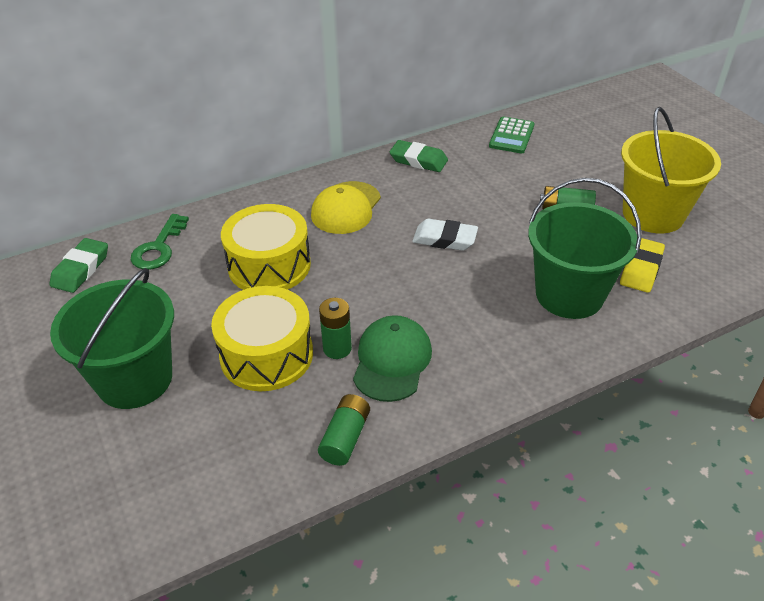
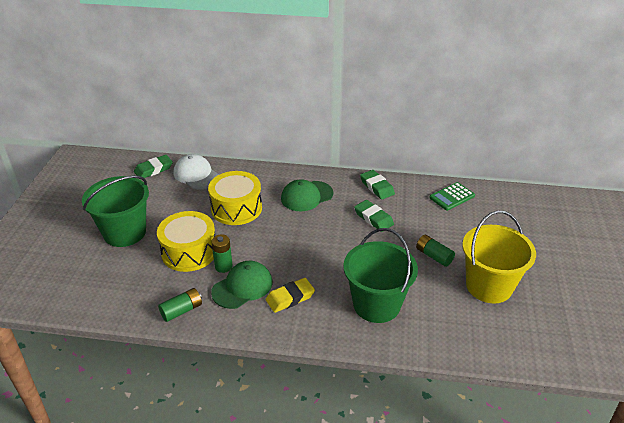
camera: 35 degrees right, 5 degrees down
green key [131,214,189,270] -> white cap [174,154,219,190]
yellow cap [311,181,381,234] -> green cap [281,179,333,211]
white eraser [412,219,478,251] -> none
yellow eraser [620,238,665,293] -> yellow eraser moved to [266,278,315,313]
none -> green eraser [354,200,394,232]

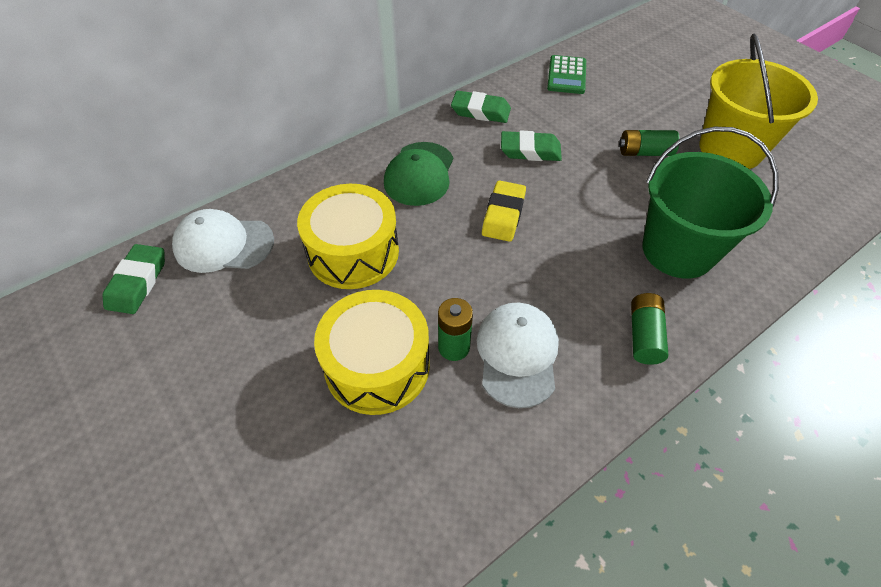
camera: 45 degrees left, 15 degrees up
green bucket [82,176,149,247] -> none
green battery [158,288,202,322] -> green battery moved to [631,293,668,365]
green cap [211,261,272,309] -> white cap [477,303,559,408]
yellow eraser [266,278,315,313] -> yellow eraser moved to [482,180,526,242]

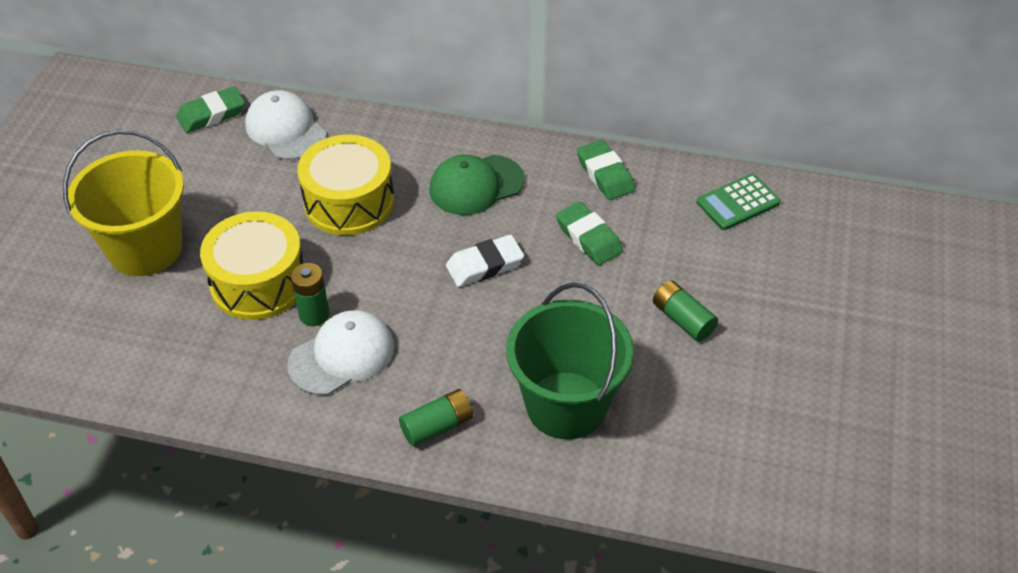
camera: 50 degrees right, 5 degrees down
yellow eraser [482,180,526,242] -> white eraser [446,235,524,287]
yellow bucket [699,33,818,169] -> yellow bucket moved to [63,130,184,276]

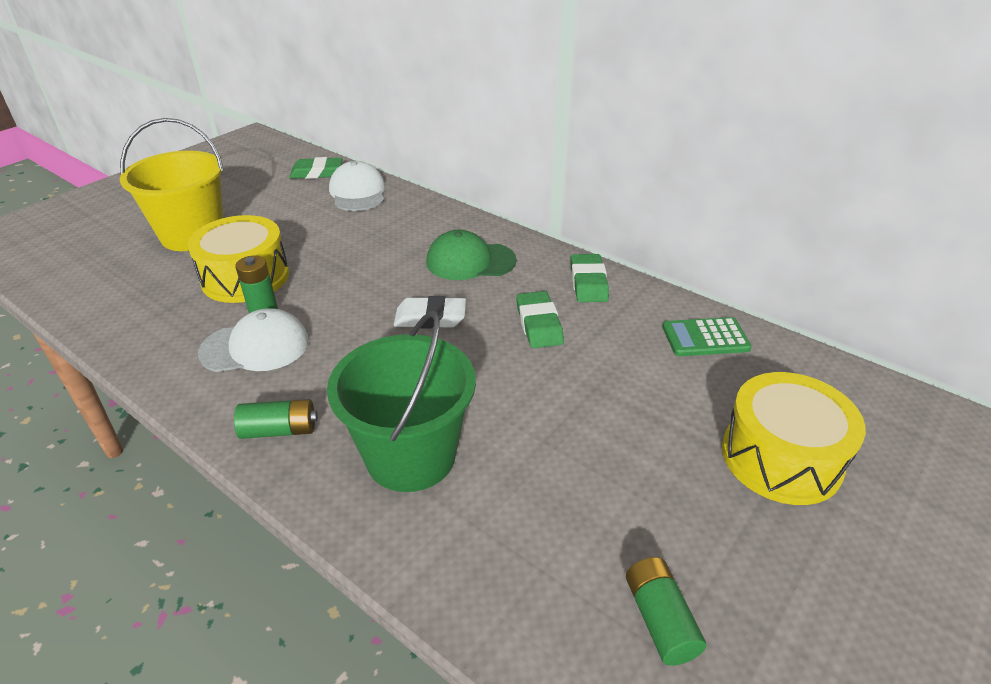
camera: 25 degrees right, 10 degrees down
yellow drum [297,135,394,235] -> yellow drum moved to [722,372,866,505]
green battery [653,280,718,342] -> green battery moved to [626,557,706,666]

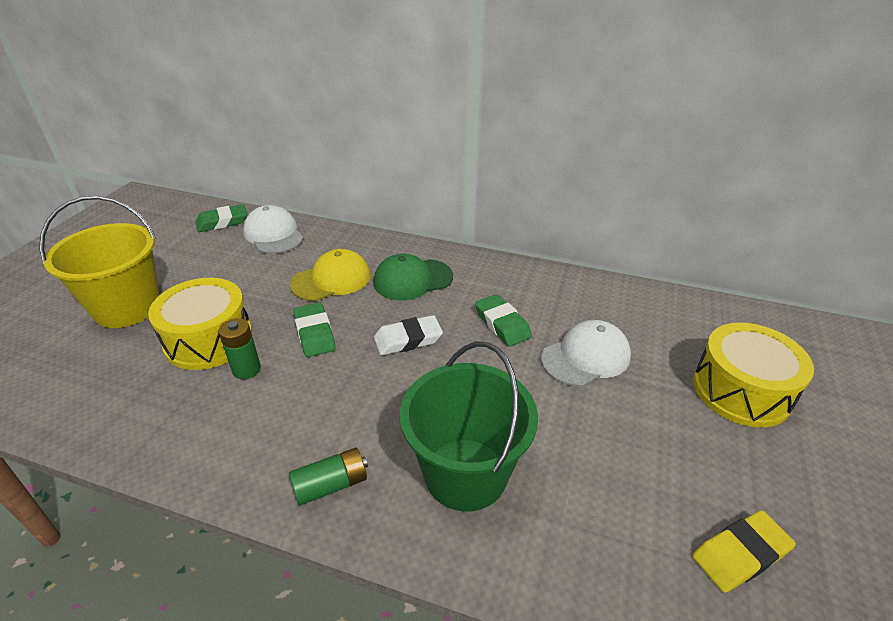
camera: 20 degrees left, 0 degrees up
white cap [198,308,309,372] -> white cap moved to [541,320,631,387]
green eraser [571,254,609,302] -> green eraser moved to [293,303,336,357]
green battery [626,557,706,666] -> yellow eraser [693,510,796,593]
green calculator [662,317,752,356] -> none
none -> yellow cap [290,249,371,301]

